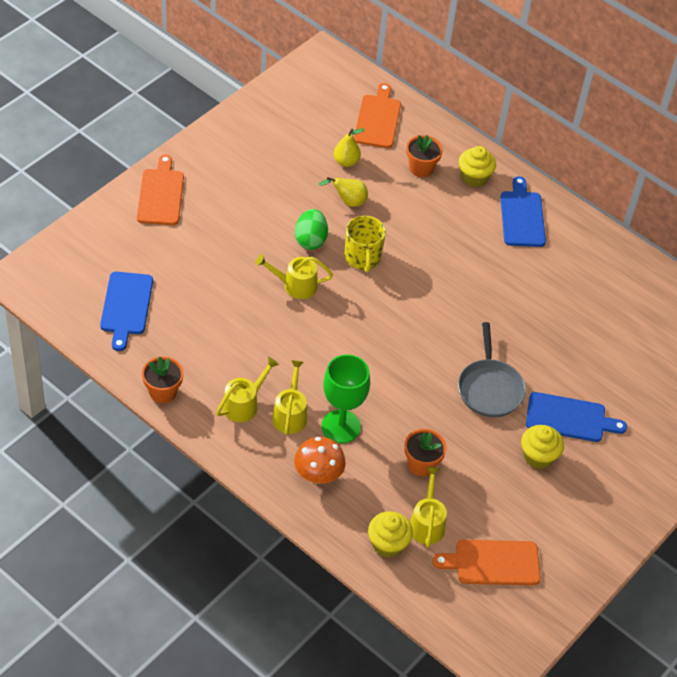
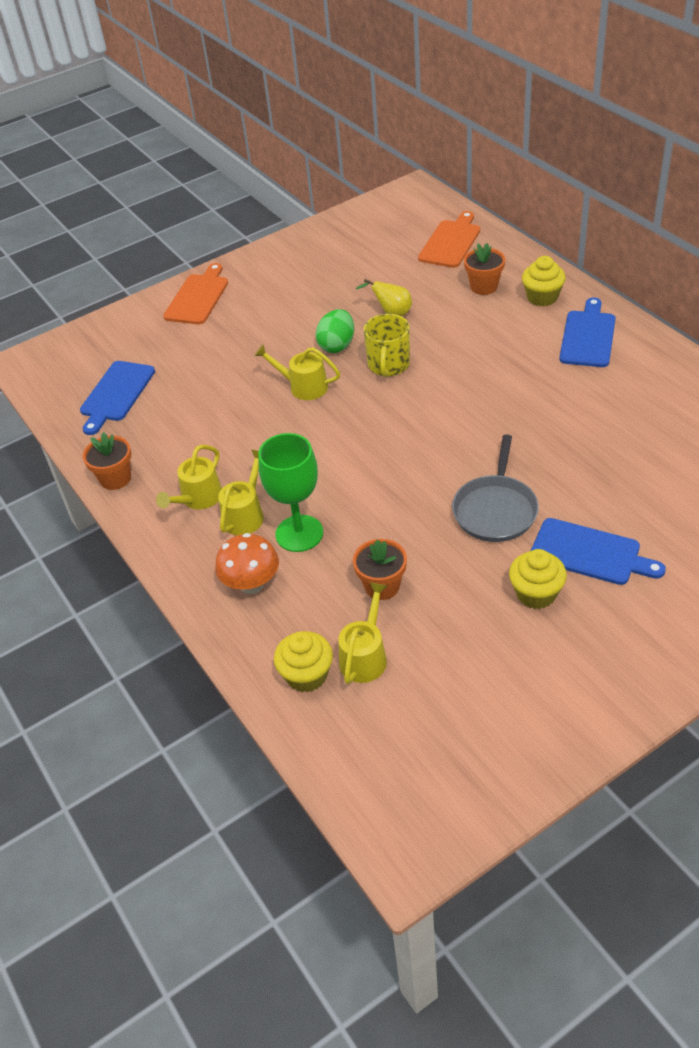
camera: 25 degrees right, 5 degrees down
yellow watering can [216,357,279,422] -> yellow watering can turned 150 degrees clockwise [156,445,222,509]
yellow pear [333,128,364,167] -> none
orange cutting board [432,540,541,585] -> none

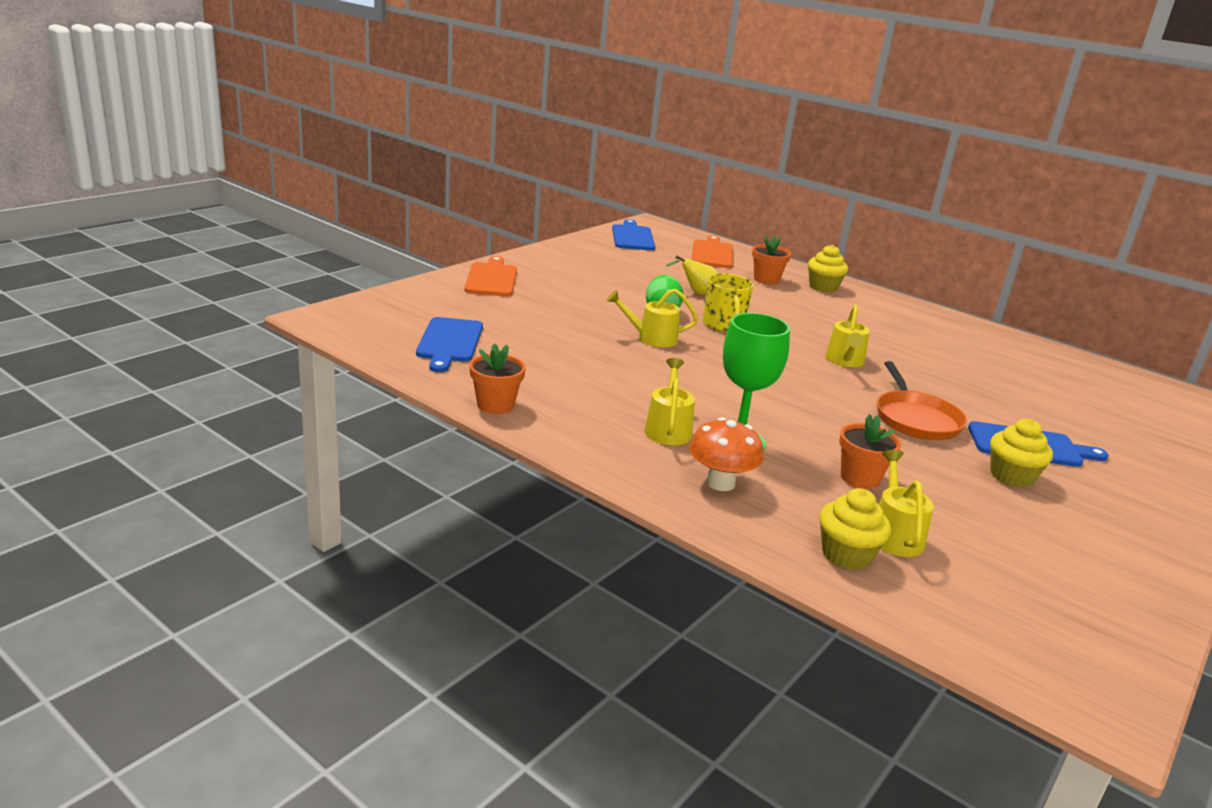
camera: 25 degrees left, 20 degrees down
yellow watering can [156,445,222,509] -> yellow watering can moved to [825,304,870,367]
grey pan [452,434,539,542] -> orange pan [877,361,967,440]
blue cutting board [559,298,616,367] -> blue cutting board moved to [612,219,655,250]

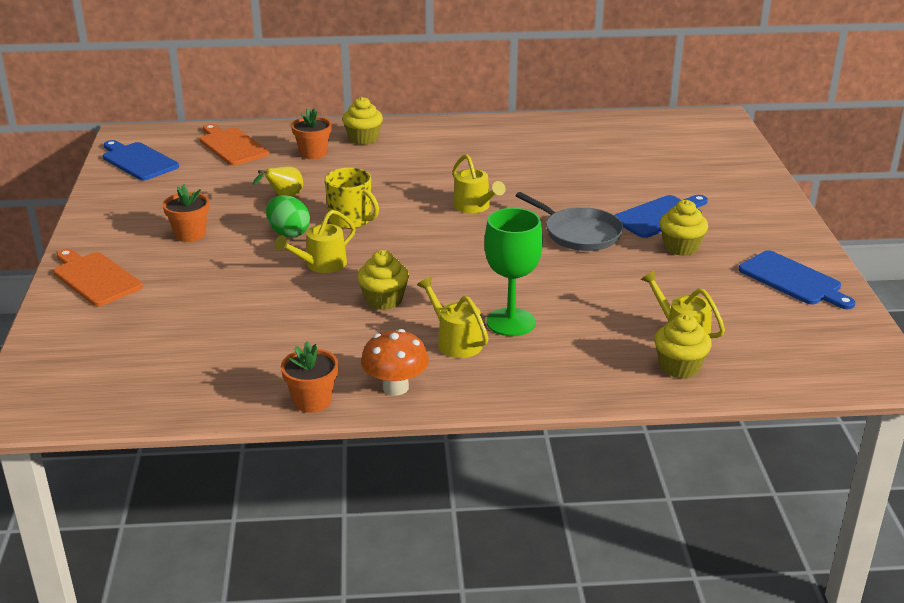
camera: 40 degrees left, 5 degrees up
blue cutting board [416,317,483,372] -> blue cutting board moved to [739,250,855,309]
orange mushroom [689,417,764,491] -> orange mushroom moved to [361,329,429,395]
orange flower pot [839,414,901,489] -> orange flower pot moved to [163,184,209,242]
orange pan [877,361,967,440] -> grey pan [515,192,623,251]
none -> yellow cupcake [357,250,409,310]

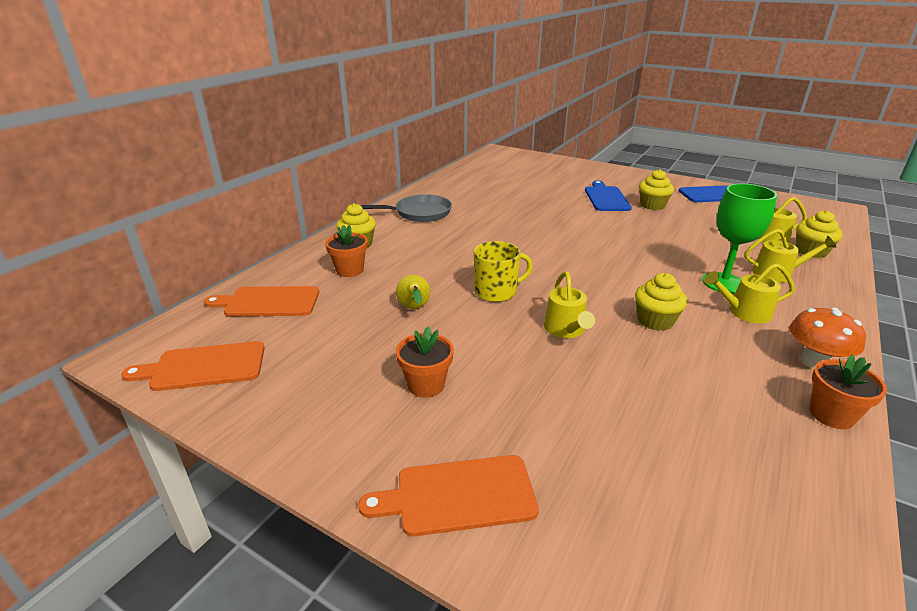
camera: 55 degrees left, 0 degrees up
blue cutting board [103,140,179,181] -> orange cutting board [121,341,265,391]
green egg [266,195,310,238] -> none
yellow watering can [453,154,506,213] -> yellow watering can moved to [744,229,836,283]
grey pan [515,192,623,251] -> grey pan moved to [360,194,452,222]

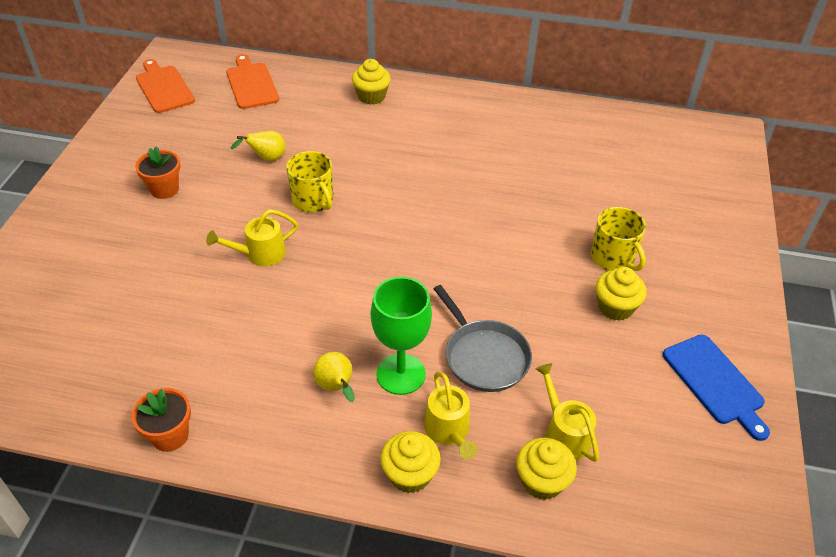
camera: 70 degrees right, 15 degrees up
orange flower pot [325,225,368,277] -> none
orange cutting board [358,455,539,537] -> none
grey pan [360,194,452,222] -> grey pan moved to [434,285,532,392]
blue cutting board [585,180,632,211] -> yellow mug [591,207,646,271]
yellow cupcake [635,273,687,331] -> yellow cupcake moved to [380,431,441,493]
yellow watering can [704,263,795,323] -> yellow pear [313,352,355,402]
orange mushroom [789,308,866,369] -> none

